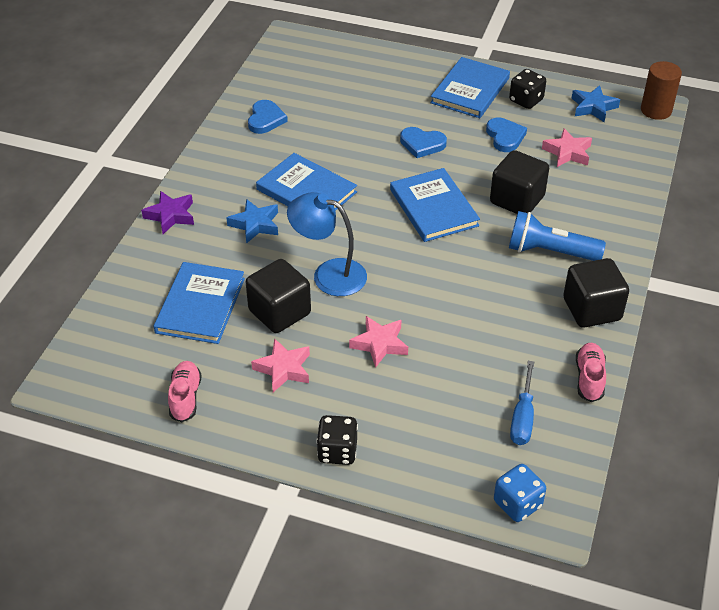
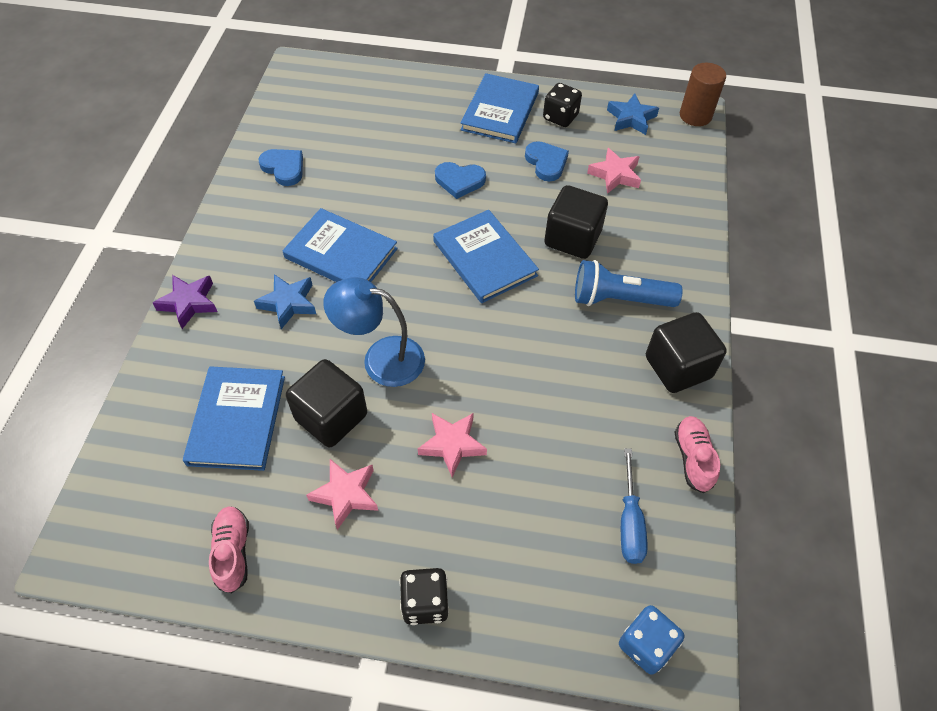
camera: 10 degrees left, 10 degrees up
blue heart [248,100,288,134] -> blue heart turned 45 degrees counterclockwise [258,149,303,186]

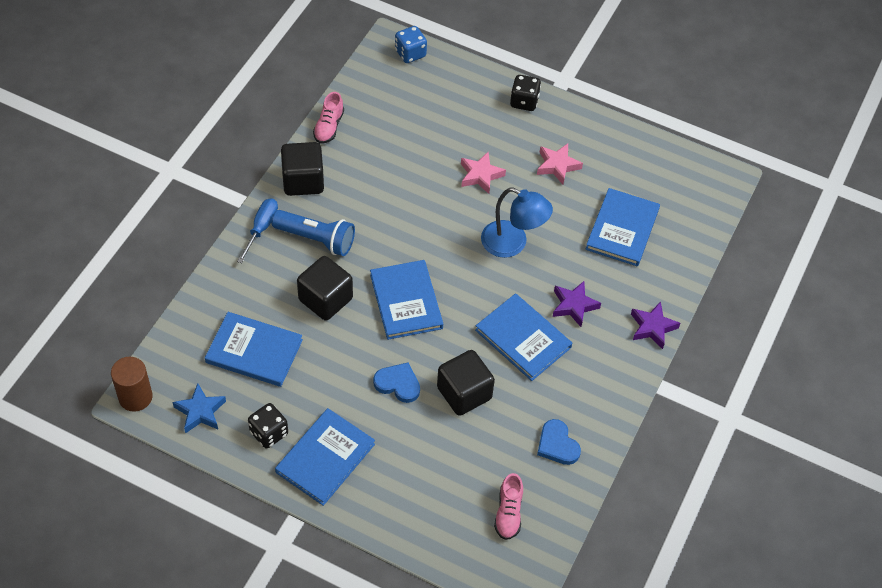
camera: 165 degrees left, 0 degrees up
pink shoe [209,507,249,594] -> pink shoe moved to [494,473,523,540]
blue star [254,274,316,329] -> purple star [553,281,601,327]
black cube [286,359,367,447] -> black cube moved to [437,350,495,416]
blue heart [525,141,569,182] -> none
pink star [587,148,641,194] -> blue book [205,312,303,387]
blue screwdriver [621,448,648,564] -> blue screwdriver moved to [237,198,278,263]

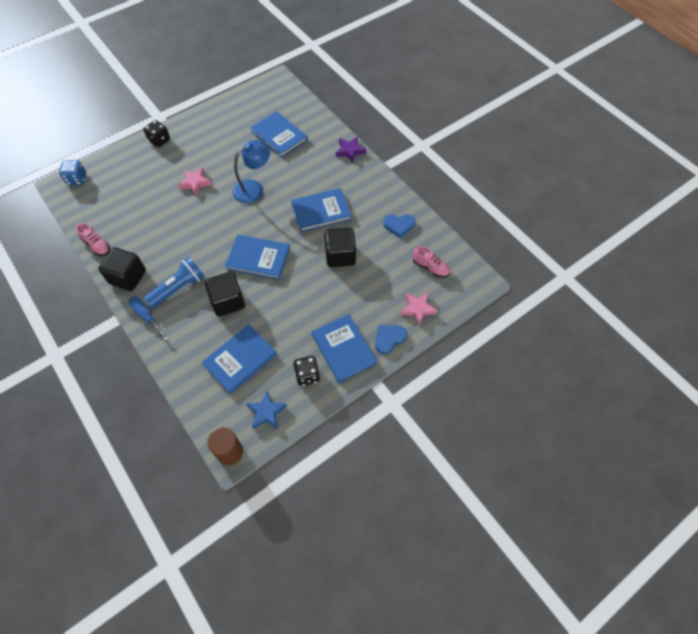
camera: 60 degrees left, 5 degrees up
blue heart [373,362,420,403] -> blue heart moved to [375,325,407,354]
pink star [537,143,583,184] -> pink star moved to [400,293,438,326]
purple star [553,281,601,327] -> none

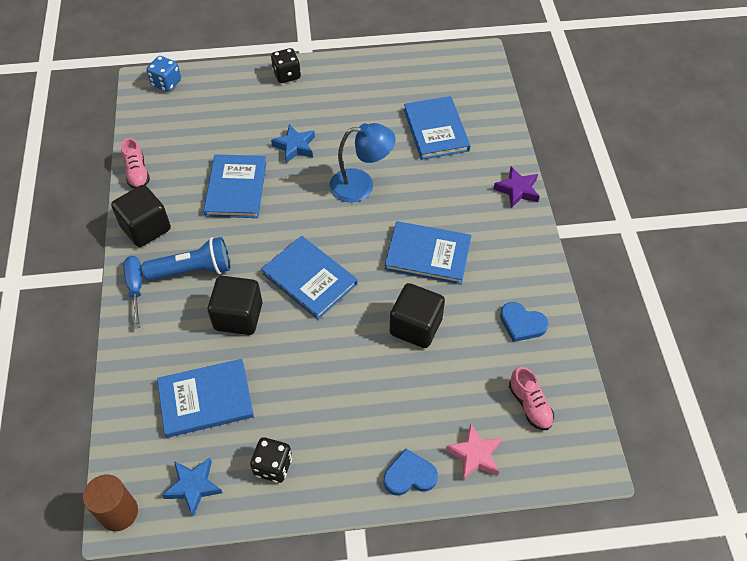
camera: 30 degrees right, 5 degrees down
pink star [178,167,212,196] -> blue star [271,124,315,163]
blue book [312,314,377,383] -> blue book moved to [203,154,267,218]

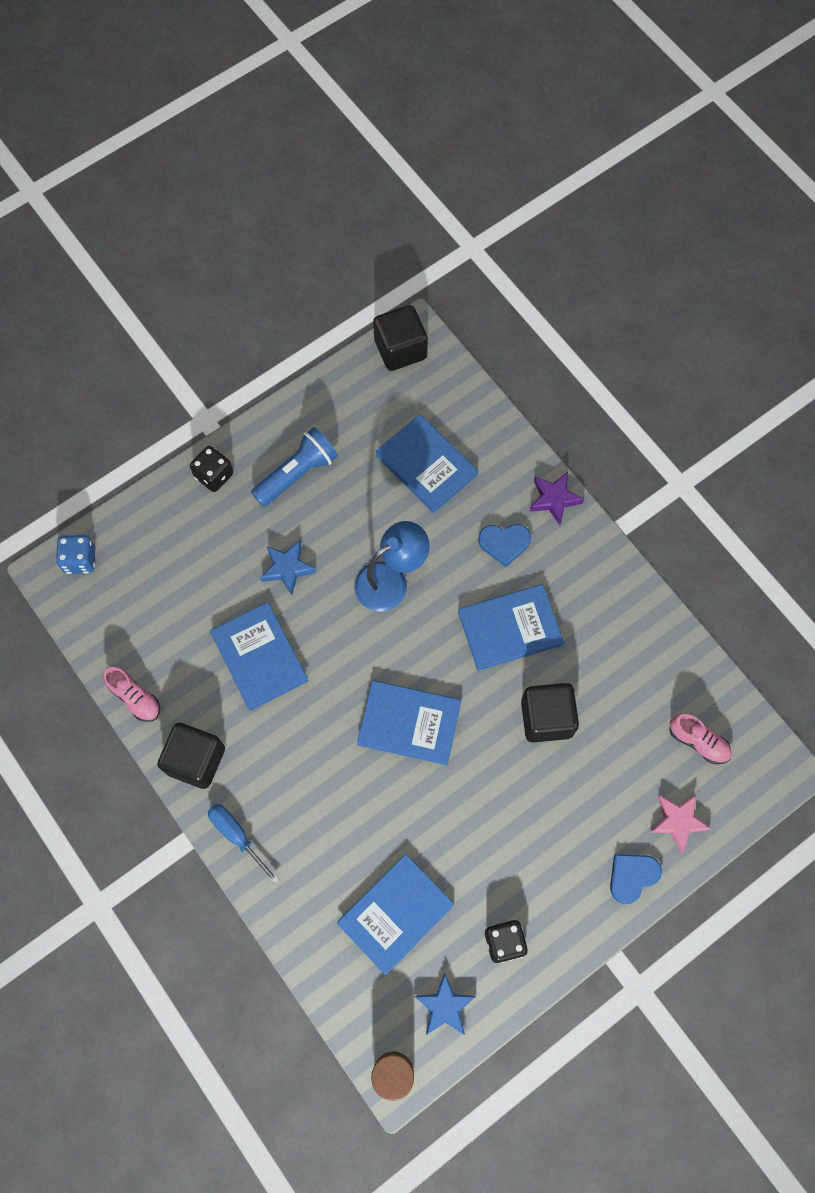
camera: 30 degrees left, 15 degrees up
blue flashlight [142,237,230,281] -> blue flashlight moved to [251,427,338,507]
black cube [208,276,262,335] -> black cube moved to [373,305,428,371]
blue heart [500,302,549,342] -> blue heart moved to [478,524,531,567]

